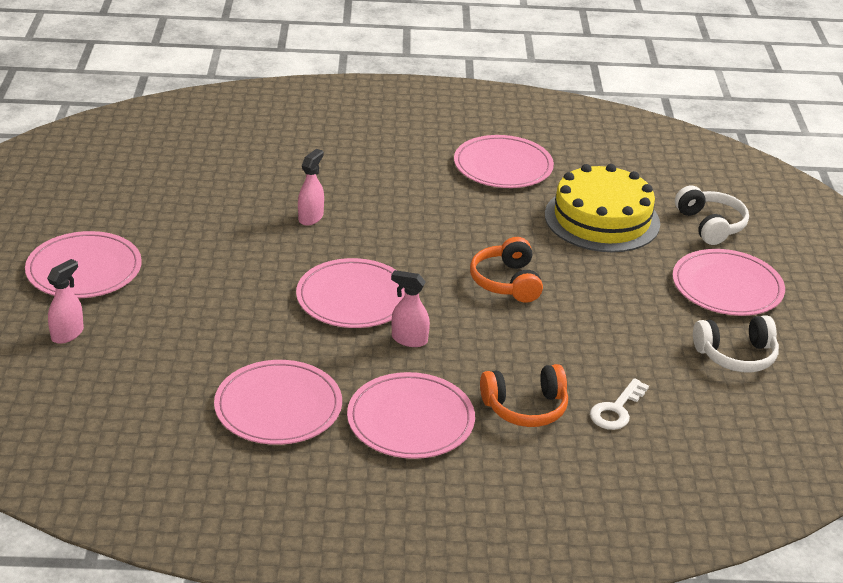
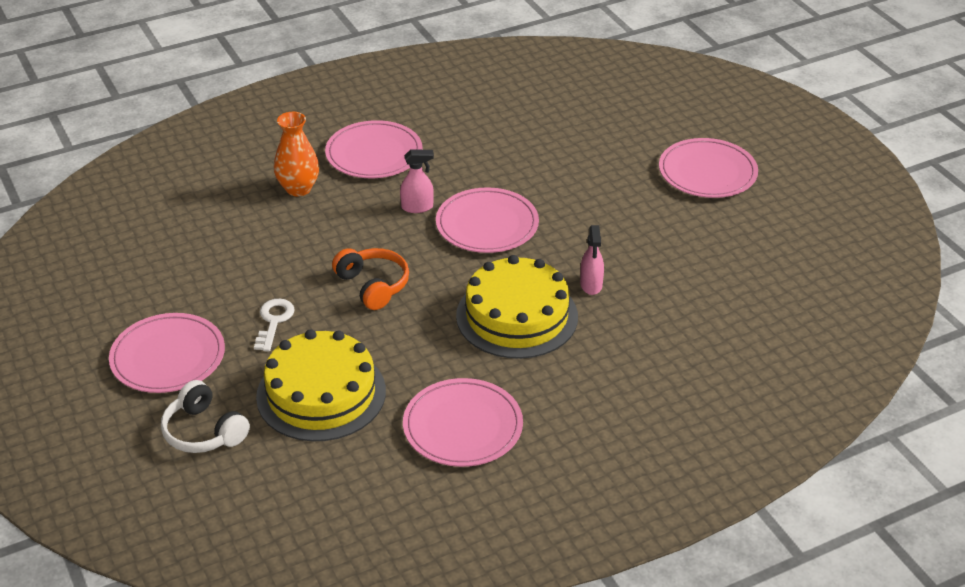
camera: 155 degrees right, 5 degrees up
pink spray bottle [47,259,84,344] -> none
pink plate [214,360,342,445] -> none
orange headphones [480,364,568,427] -> orange vase [274,112,319,196]
white key [590,378,649,430] -> white key moved to [254,299,295,352]
white headphones [693,315,779,372] -> none
none -> yellow cake [456,255,578,359]

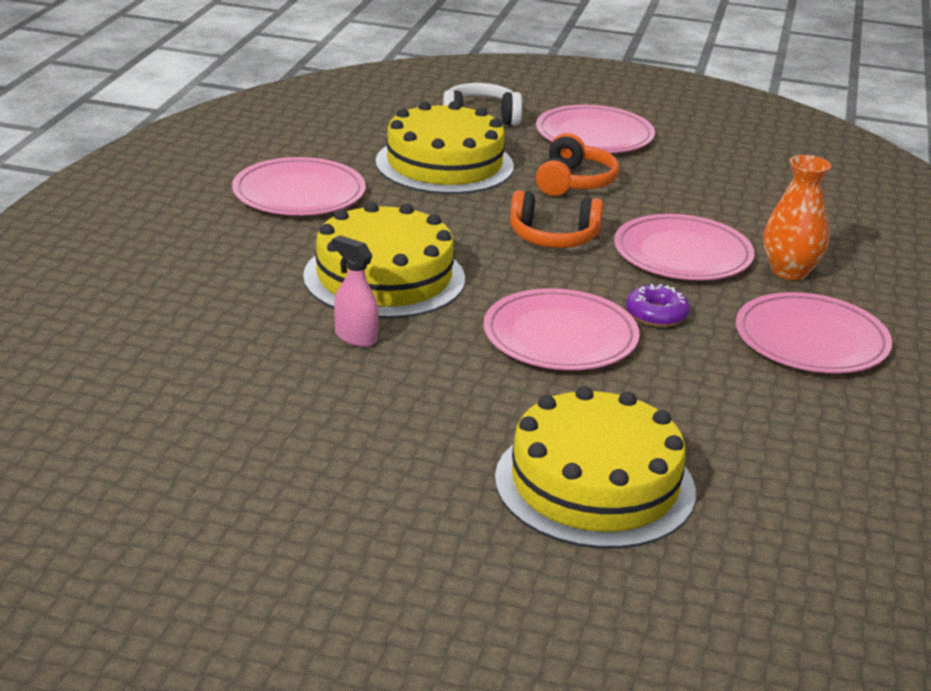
camera: 130 degrees right, 10 degrees down
white key [254,299,295,352] -> orange headphones [536,133,619,196]
pink spray bottle [400,149,434,213] -> purple donut [626,284,690,327]
pink plate [659,138,758,198] -> pink plate moved to [614,214,755,280]
none -> yellow cake [495,386,696,549]

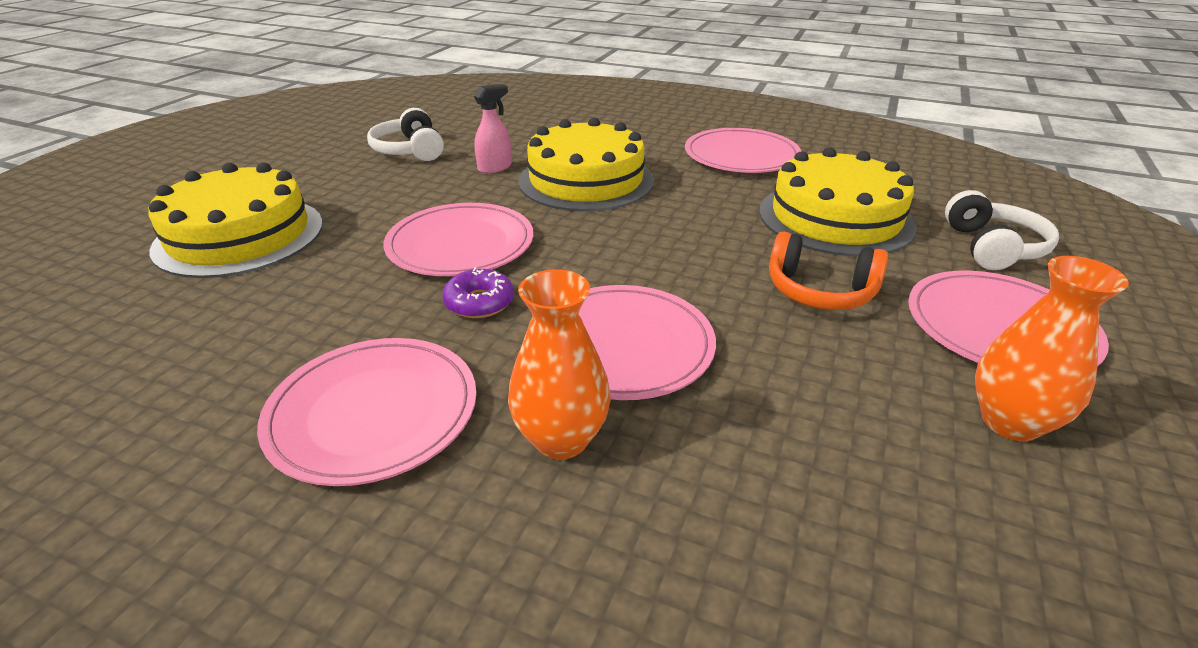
camera: 100 degrees right, 5 degrees up
orange headphones [510,190,603,248] -> none
none -> white headphones [367,108,444,161]
none -> orange vase [975,256,1129,441]

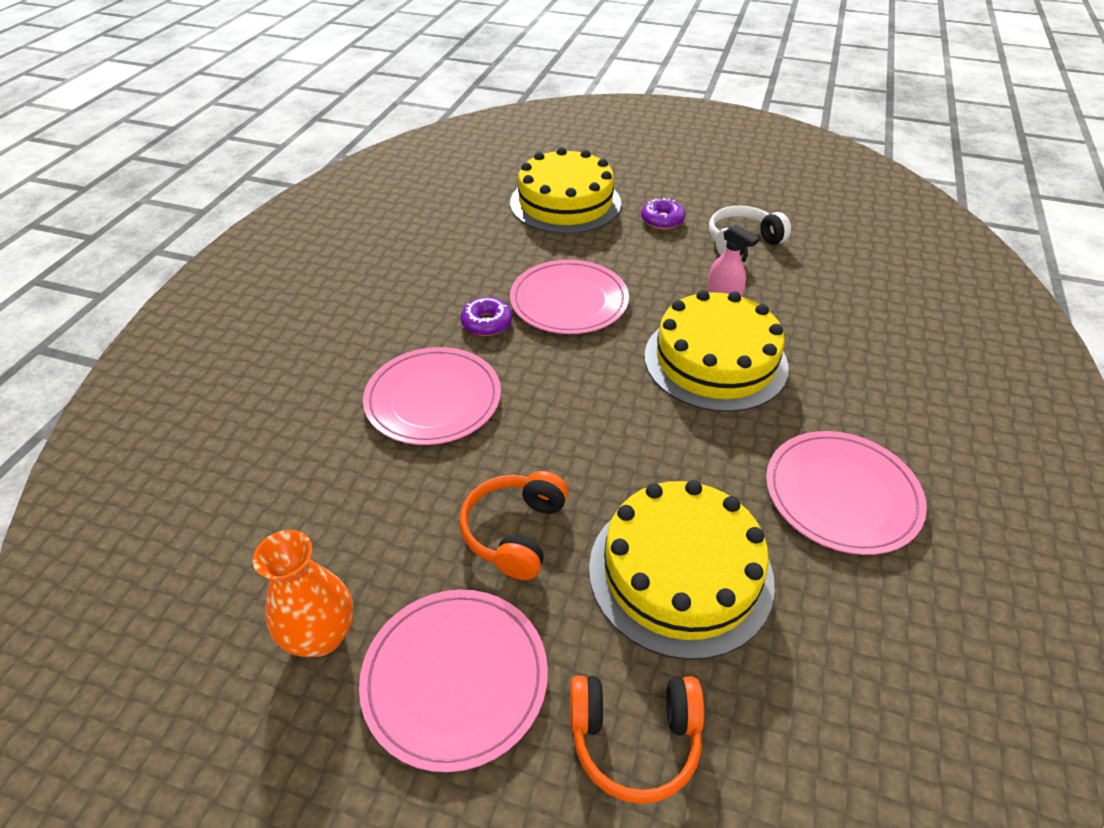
camera: 85 degrees right, 10 degrees up
pink plate [257,338,477,486] -> none
orange vase [508,270,611,459] -> none
white headphones [945,190,1059,270] -> orange headphones [570,676,704,804]
none -> purple donut [641,198,685,229]

